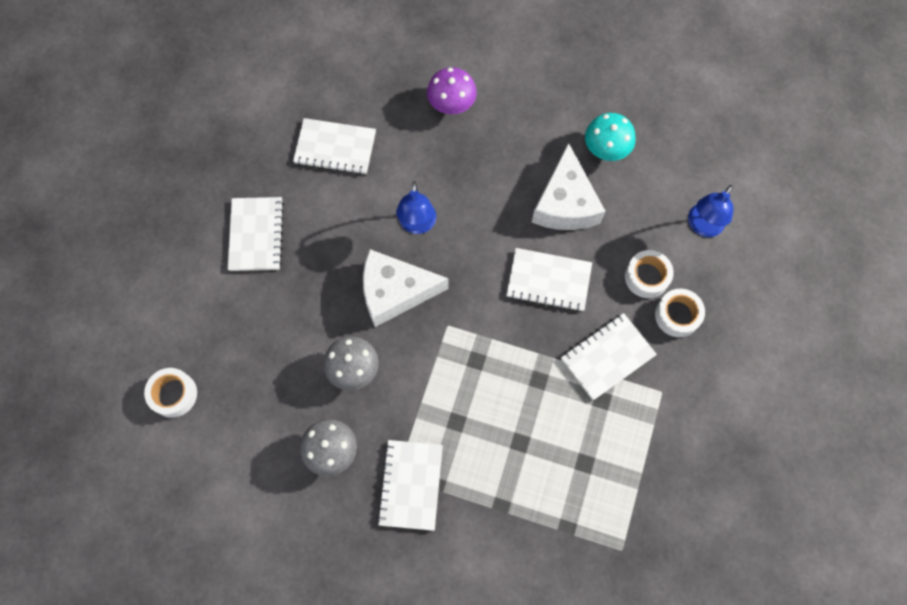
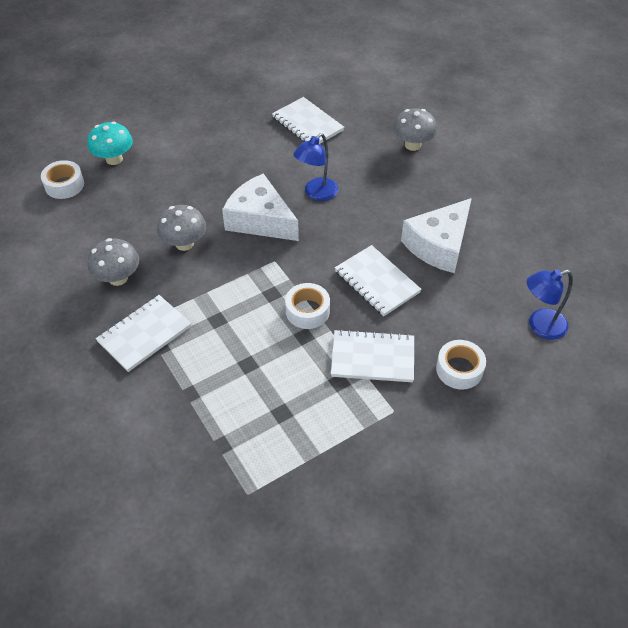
camera: 40 degrees right, 20 degrees down
white notebook [228,197,284,271] -> none
purple mushroom [427,67,477,114] -> grey mushroom [393,108,437,151]
turquoise mushroom [585,113,636,161] -> turquoise mushroom moved to [87,122,133,165]
white tape [625,250,674,298] -> white tape moved to [285,283,330,329]

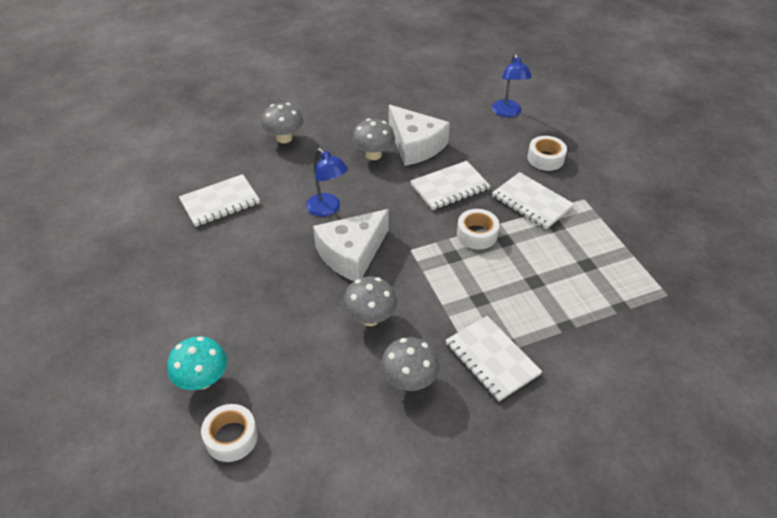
camera: 80 degrees left, 5 degrees down
white notebook [331,329,414,382] -> white notebook turned 60 degrees counterclockwise [492,172,574,229]
none -> grey mushroom [352,119,395,160]

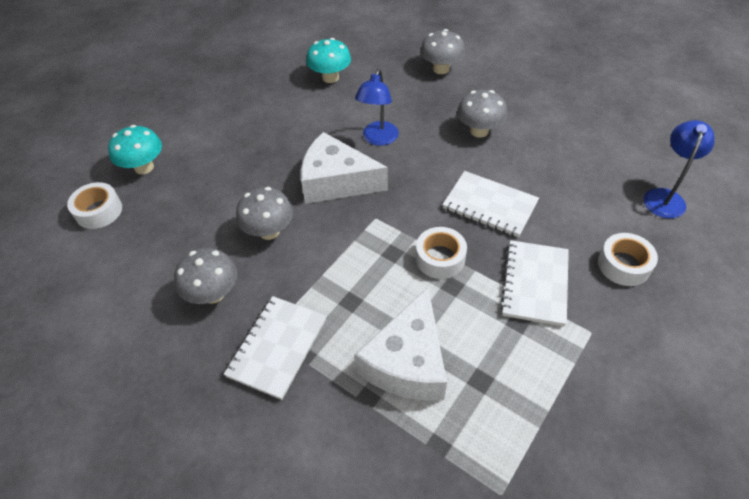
camera: 60 degrees right, 5 degrees up
white notebook [179,174,260,227] -> turquoise mushroom [306,38,351,83]
white cheese [389,105,450,166] -> white cheese moved to [355,287,447,401]
blue lamp [492,54,532,117] -> blue lamp turned 150 degrees clockwise [644,120,715,218]

